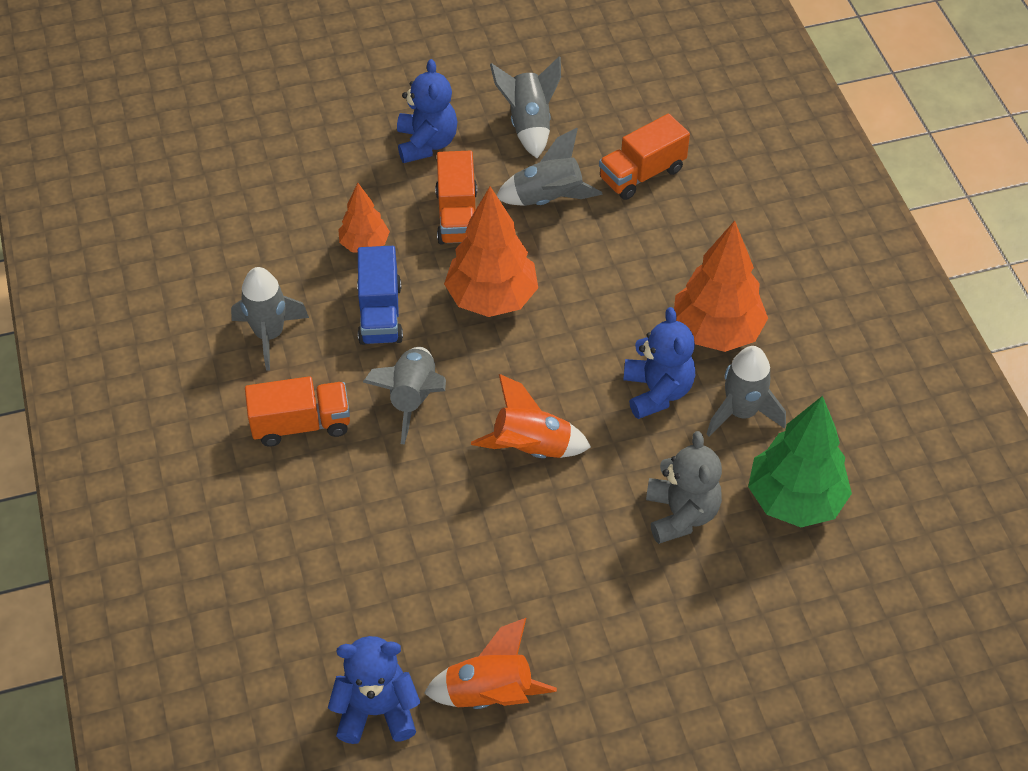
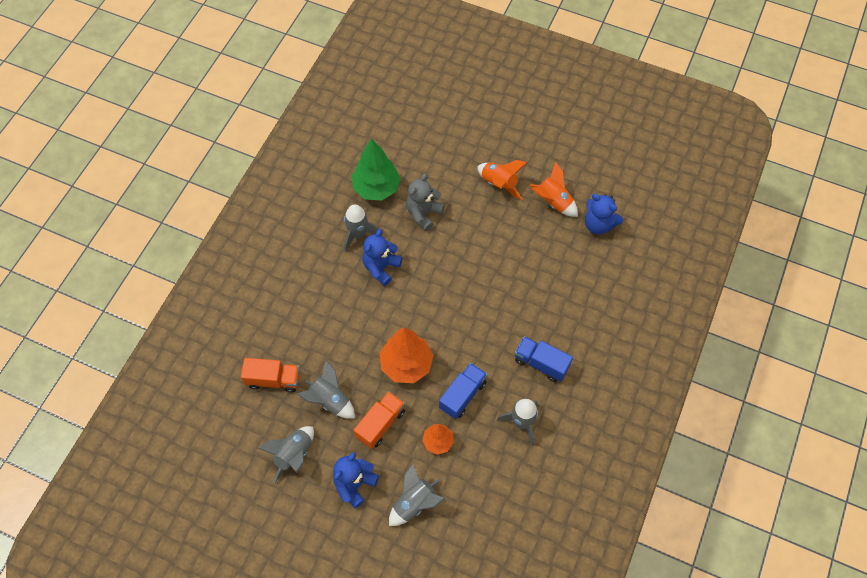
camera: 140 degrees left, 10 degrees up
orange truck [245,376,350,447] -> blue truck [515,336,573,382]
grey rocket [363,347,446,444] -> grey rocket moved to [389,463,445,526]
orange rocket [471,374,591,458] -> orange rocket moved to [477,160,528,200]
orange tree [674,221,768,352] -> none

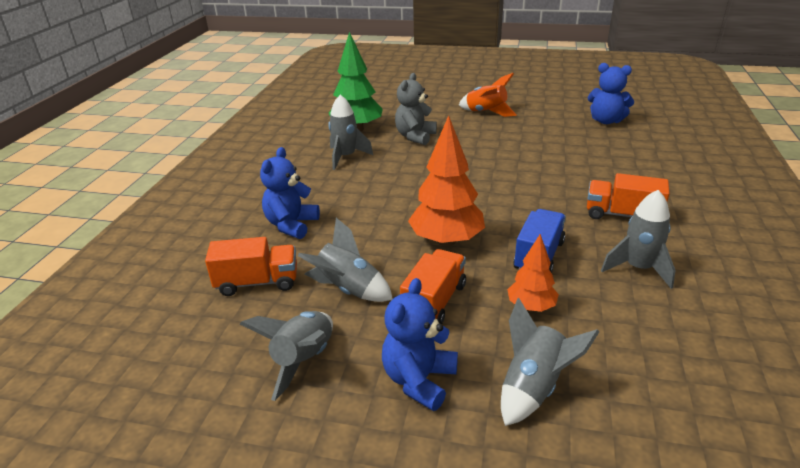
camera: 10 degrees left, 30 degrees down
blue teddy bear [362,229,402,286] -> blue teddy bear moved to [260,147,320,239]
blue truck [515,336,573,382] -> orange truck [587,173,670,219]
orange rocket [529,162,578,217] -> none

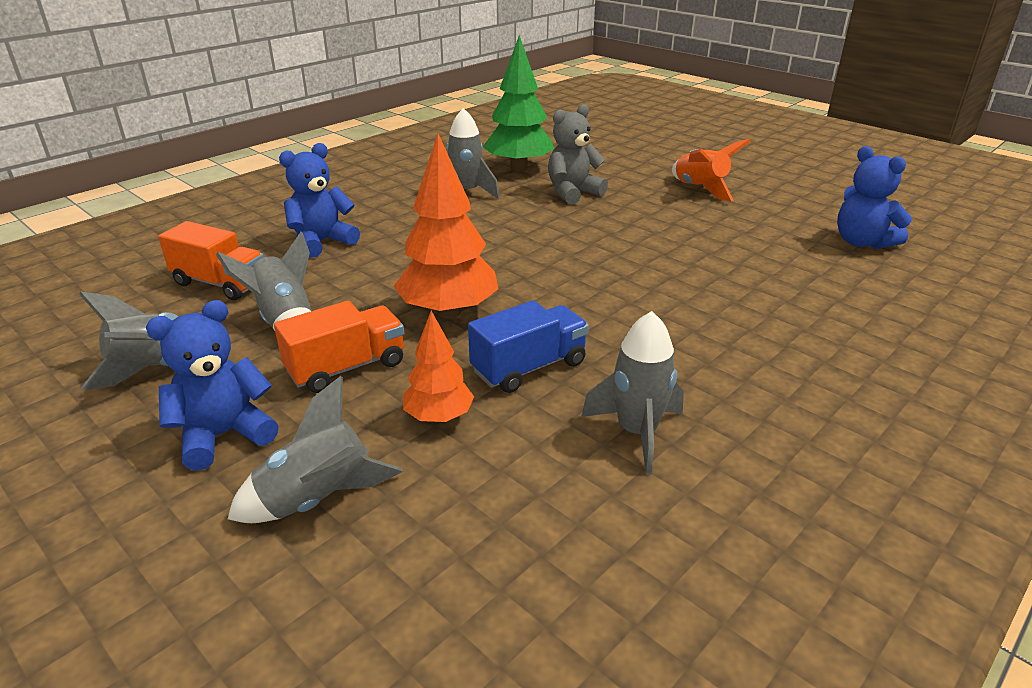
camera: 30 degrees right, 0 degrees up
orange truck [587,173,670,219] -> none

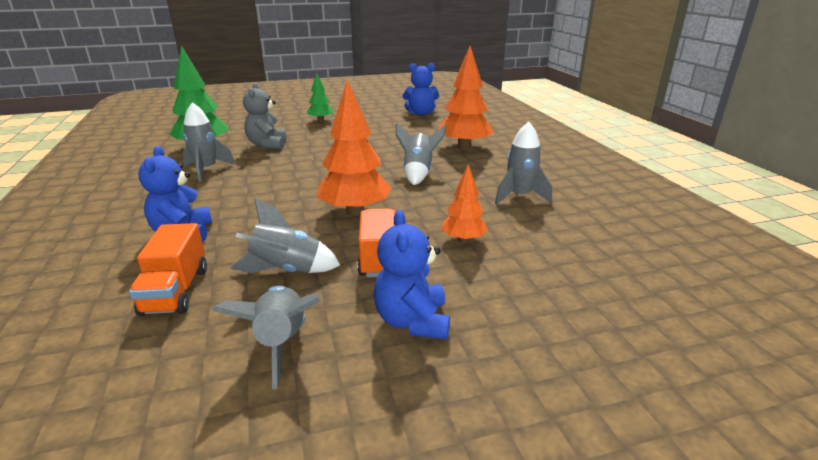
camera: 60 degrees left, 5 degrees down
orange truck [158,221,264,300] -> orange truck turned 120 degrees clockwise [129,223,207,316]
grey rocket [228,376,403,523] -> grey rocket moved to [396,123,447,185]
blue truck [468,300,589,393] -> none
orange rocket [672,139,751,201] -> green tree [307,72,333,122]
none -> orange tree [439,46,493,150]

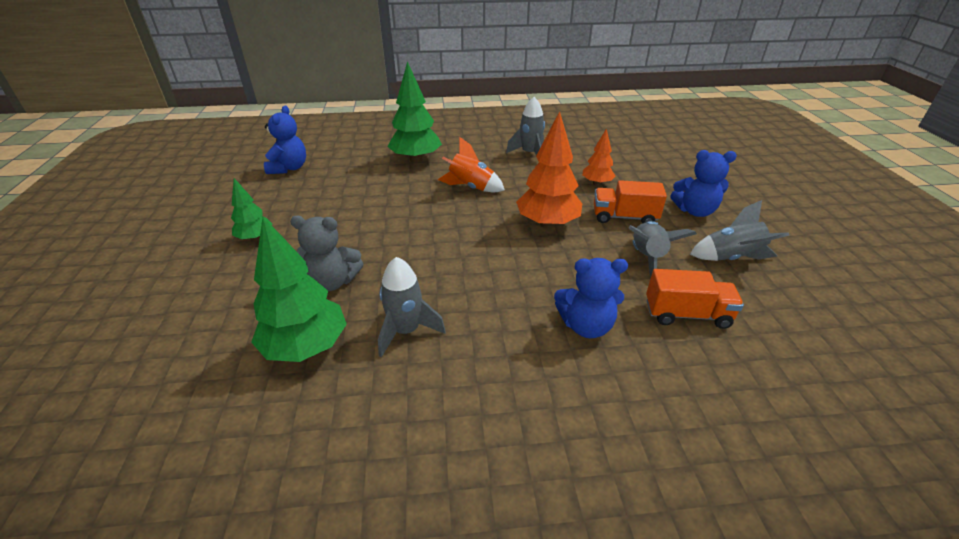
camera: 80 degrees left, 10 degrees up
grey rocket [396,123,447,185] -> orange rocket [438,137,505,192]
orange tree [439,46,493,150] -> green tree [387,61,442,163]

